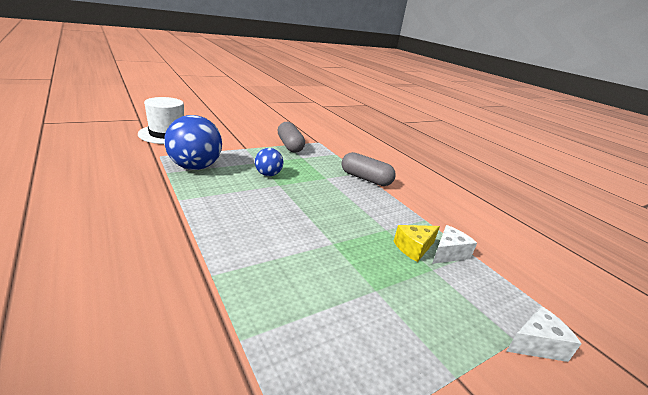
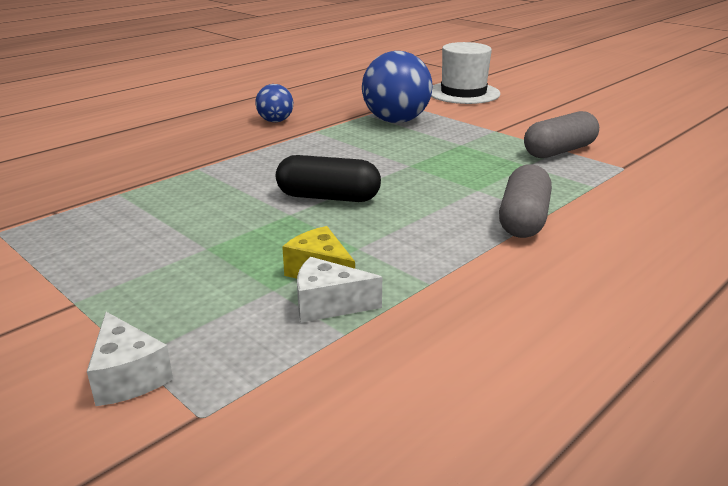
camera: 80 degrees right, 0 degrees up
blue ball [255,148,283,176] -> blue ball moved to [255,84,294,122]
white cheese [432,225,477,264] -> white cheese turned 150 degrees clockwise [297,257,382,323]
none -> black capsule [276,155,381,202]

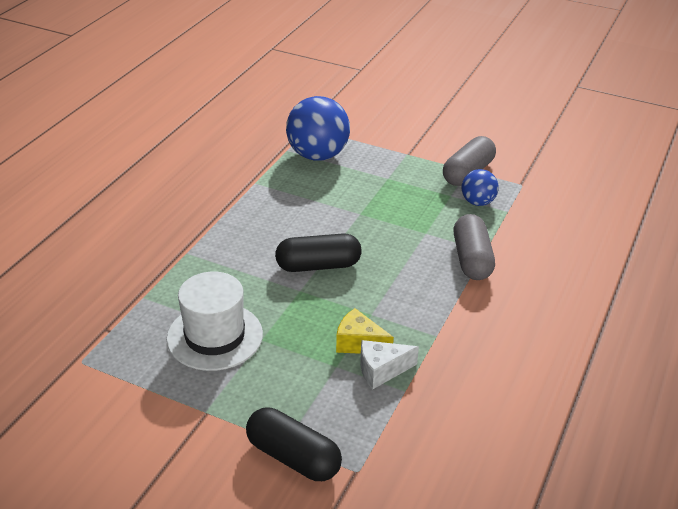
camera: 20 degrees left, 10 degrees up
white cheese [87,312,173,406] -> black capsule [246,408,342,481]
blue ball [255,84,294,122] -> blue ball moved to [462,169,499,206]
white hat [431,42,500,104] -> white hat moved to [167,272,263,371]

